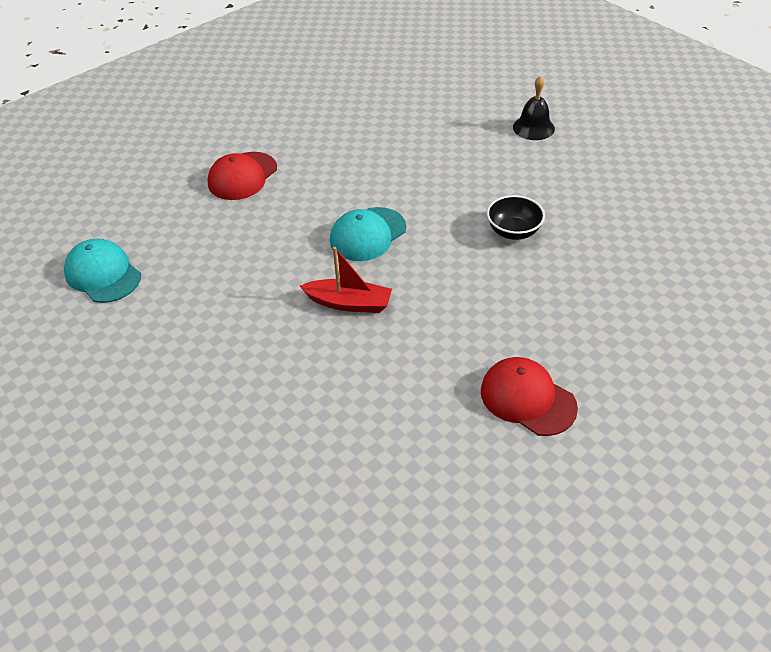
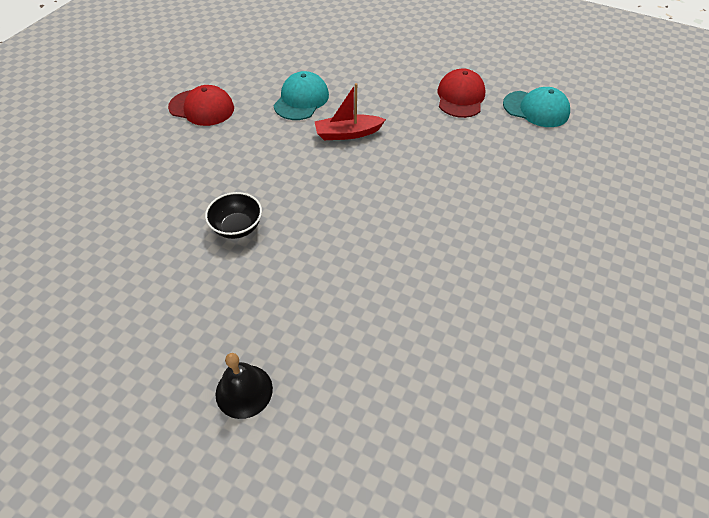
camera: 155 degrees right, 5 degrees up
red cap [208,152,277,200] -> red cap moved to [437,68,486,118]
turquoise cap [330,207,406,261] -> turquoise cap moved to [273,71,329,120]

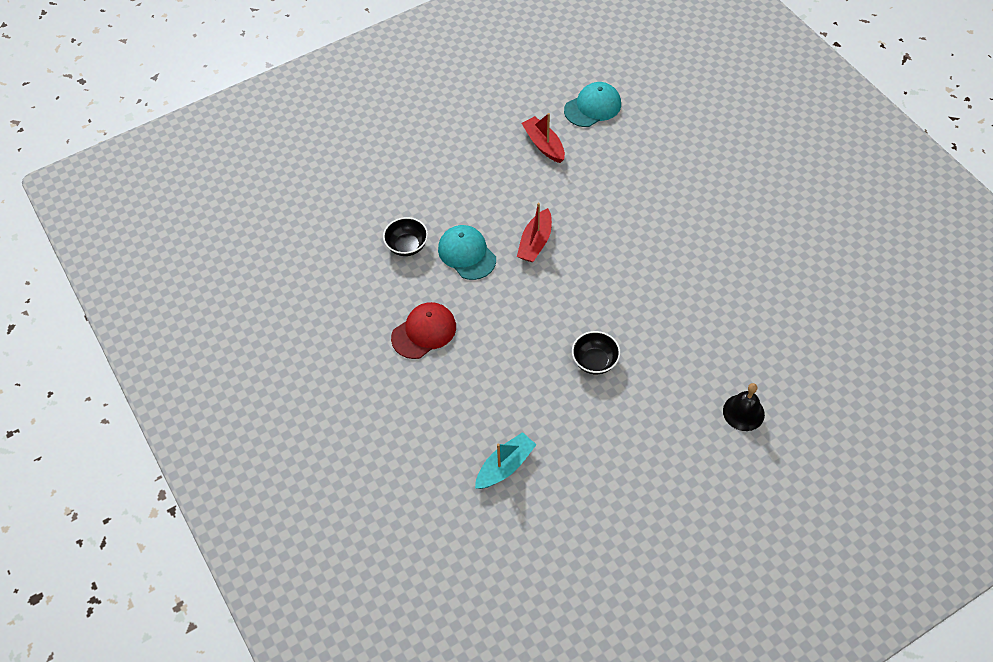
camera: 55 degrees left, 5 degrees up
red cap [437,68,486,118] -> red boat [521,113,565,163]
none -> black bowl [383,217,428,256]
none -> turquoise boat [475,432,536,489]

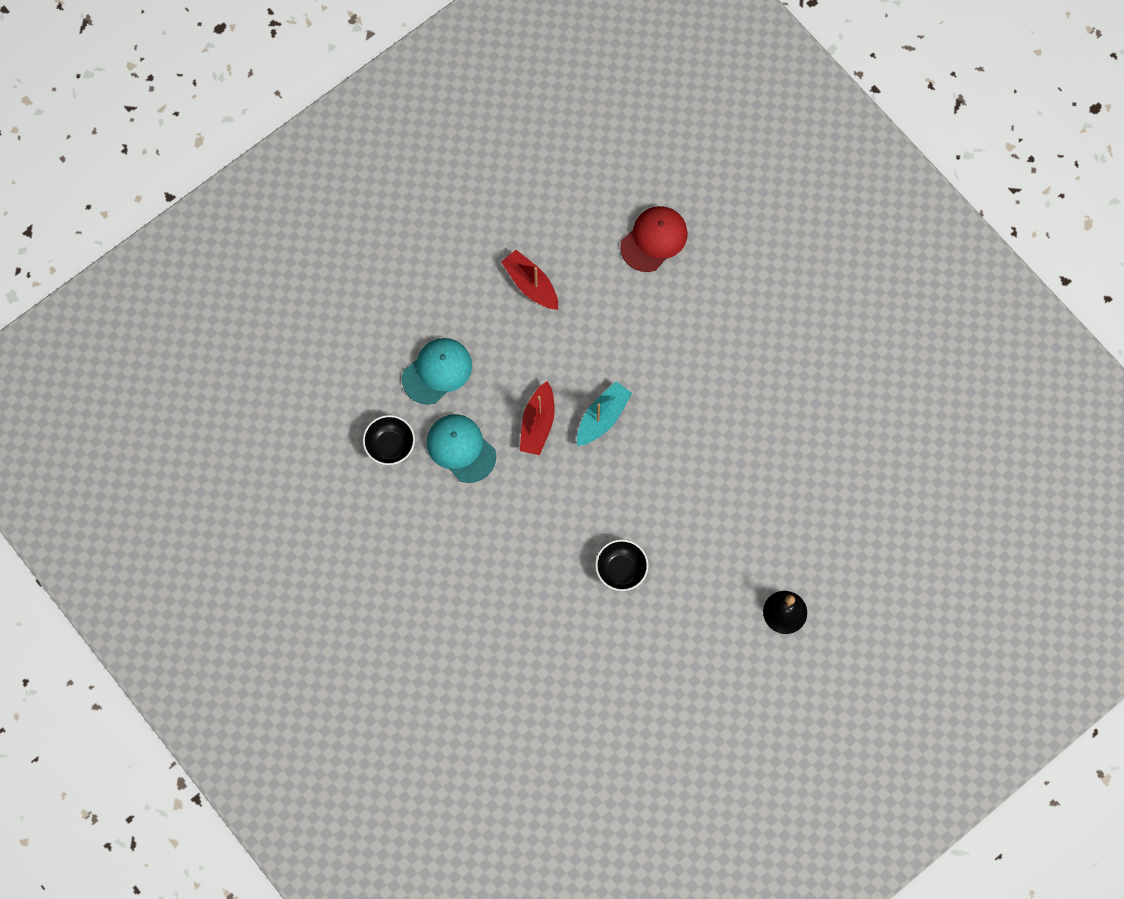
camera: 10 degrees left, 15 degrees up
red cap [391,302,456,359] -> red cap moved to [620,206,688,272]
turquoise boat [475,432,536,489] -> turquoise boat moved to [577,381,632,446]
turquoise cap [564,82,621,127] -> turquoise cap moved to [402,338,472,405]

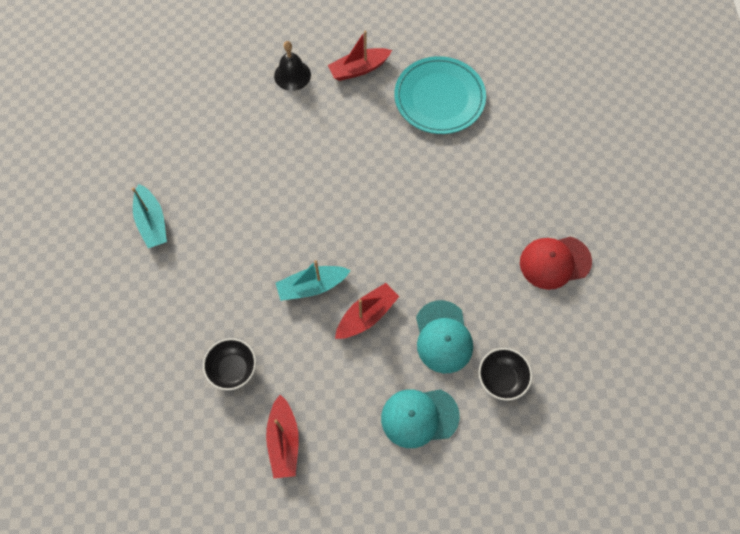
camera: 145 degrees left, 5 degrees down
black bowl [595,539,649,591] -> black bowl moved to [203,338,256,391]
red cap [620,206,688,272] -> red cap moved to [520,237,592,290]
none -> turquoise boat [132,184,167,248]
none -> red boat [328,31,392,81]
none -> turquoise plate [394,56,486,134]

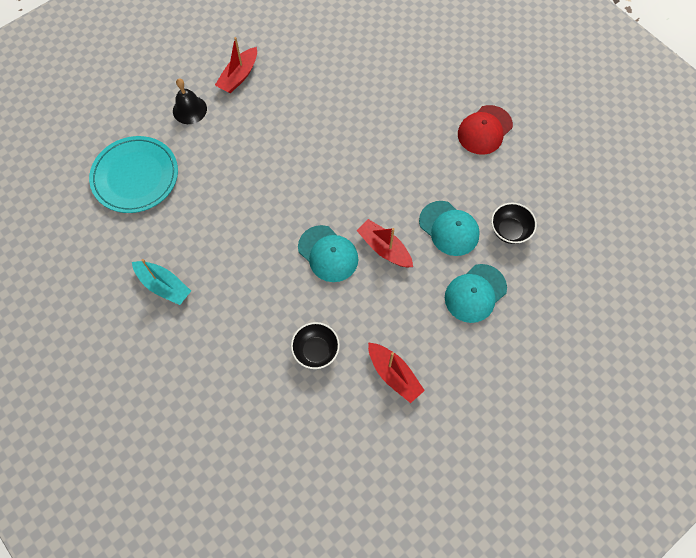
camera: 35 degrees left, 0 degrees up
turquoise boat [276,260,351,301] -> turquoise cap [298,225,358,282]
red boat [335,283,399,339] -> red boat turned 60 degrees counterclockwise [356,219,413,268]
turquoise plate [394,56,486,134] -> turquoise plate moved to [89,136,178,213]

